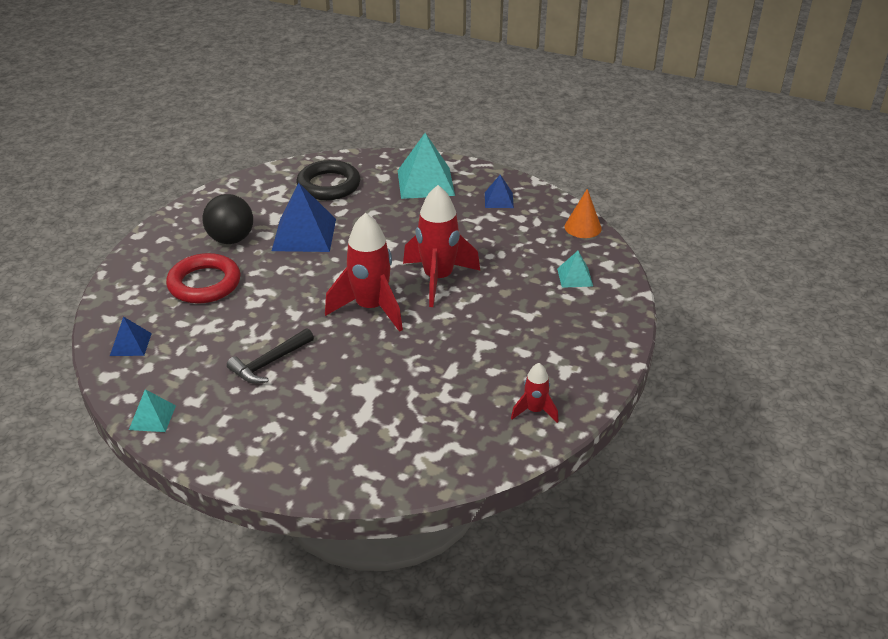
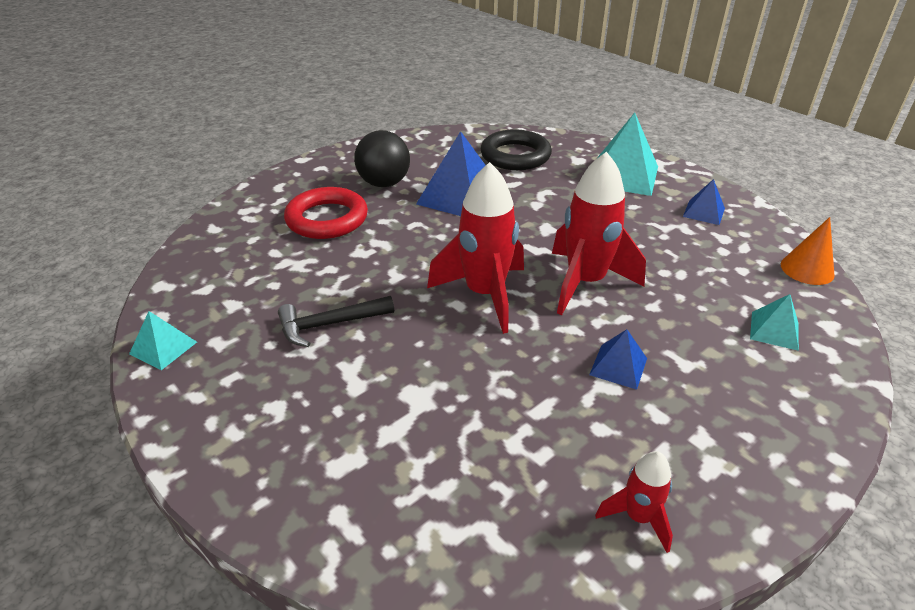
camera: 25 degrees right, 0 degrees up
blue pyramid [110,317,152,356] -> blue pyramid moved to [589,329,647,390]

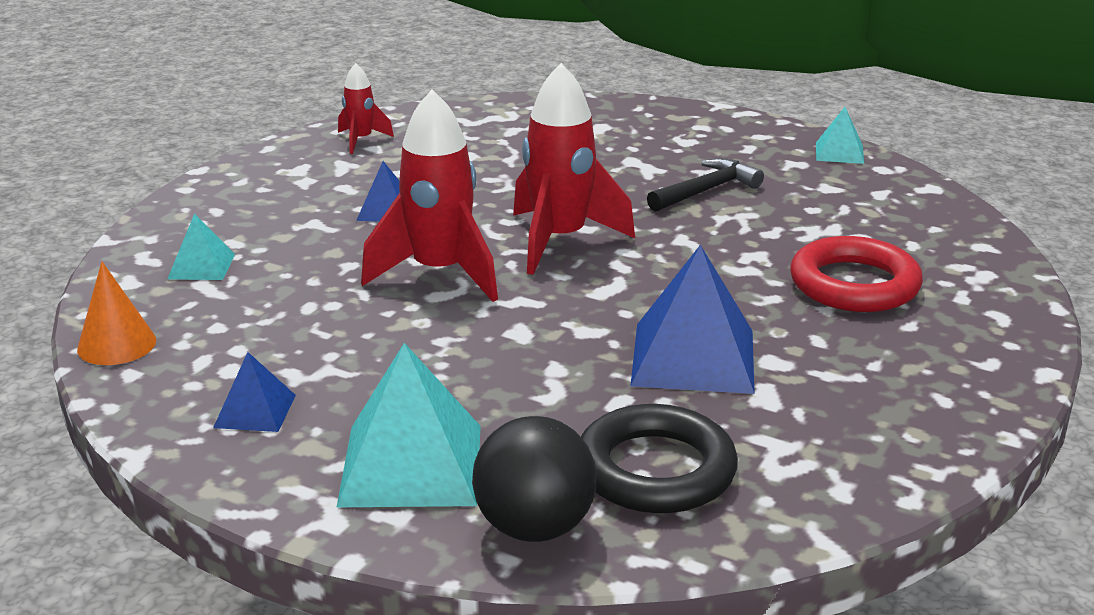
camera: 160 degrees right, 10 degrees down
black ball [354,130,410,187] -> black ball moved to [472,416,597,542]

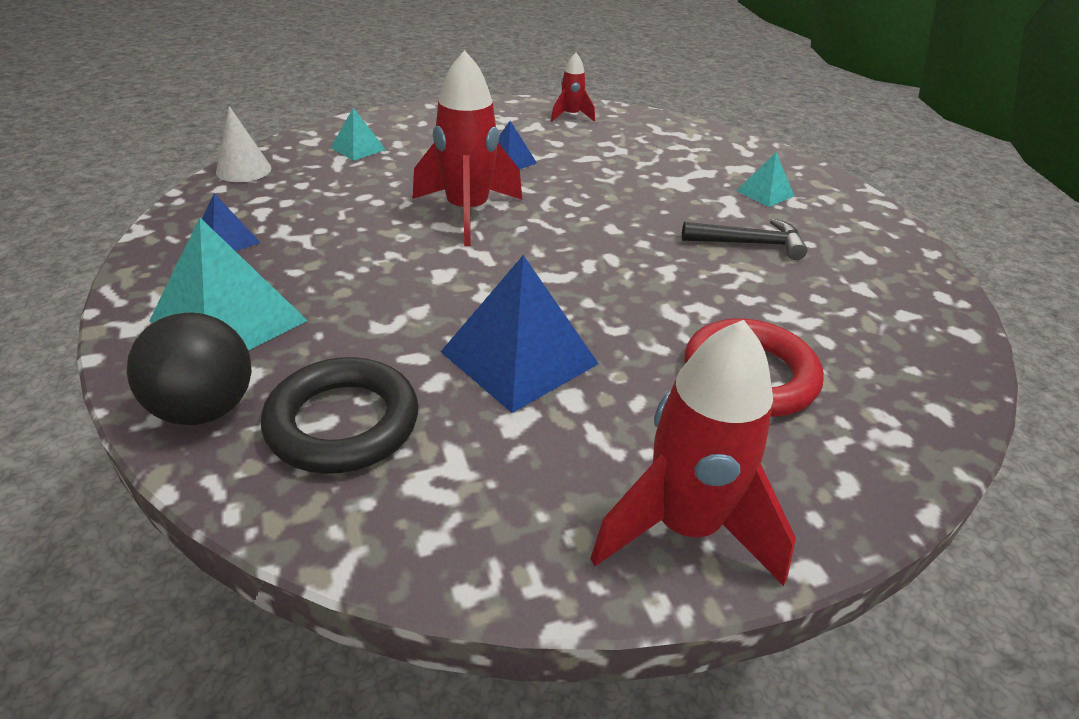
camera: 40 degrees right, 10 degrees up
orange cone [77,262,156,365] -> white cone [216,106,271,182]
red rocket [513,63,635,275] -> red rocket moved to [590,320,796,586]
turquoise pyramid [816,107,864,164] -> turquoise pyramid moved to [736,152,794,207]

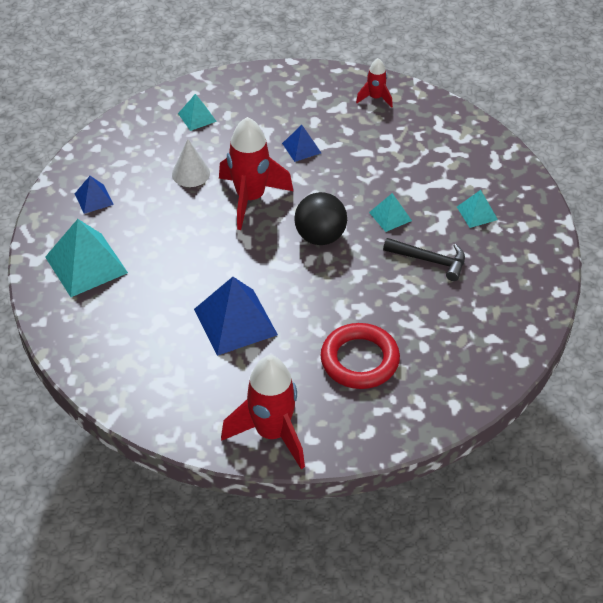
camera: 20 degrees right, 10 degrees up
black ball [126,313,252,425] -> black ball moved to [294,192,347,245]
white cone [216,106,271,182] -> white cone moved to [172,139,210,187]
black ring [261,357,419,474] -> none
none -> turquoise pyramid [369,193,412,232]

